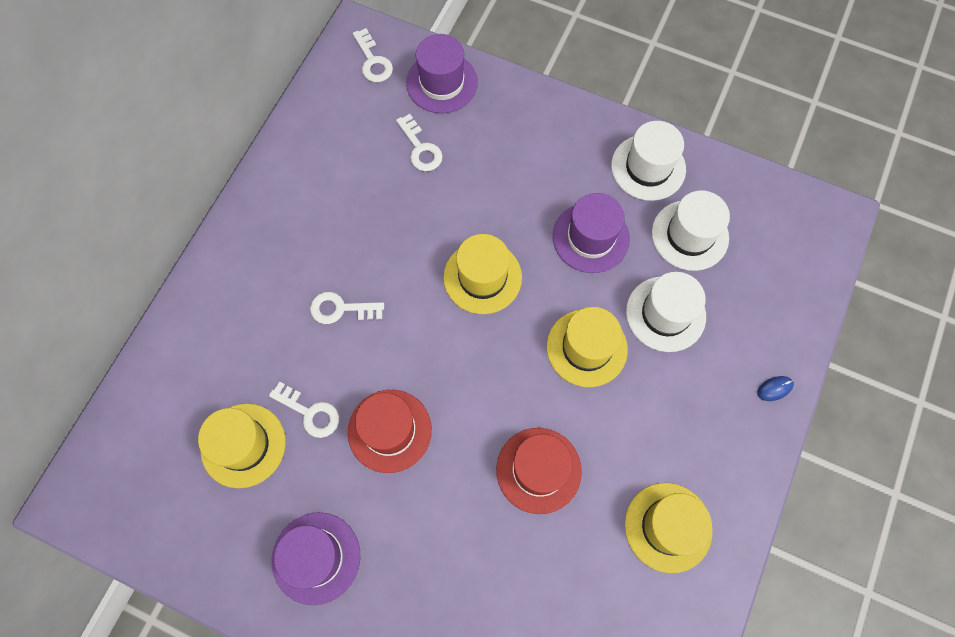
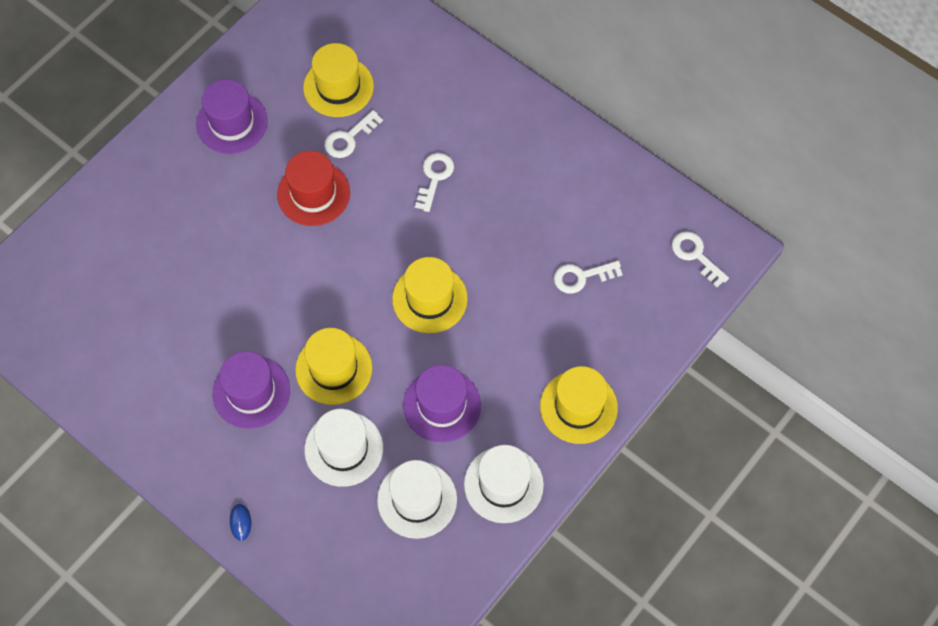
camera: 105 degrees right, 5 degrees down
white key [353,28,393,82] -> white key turned 60 degrees clockwise [672,232,729,287]
purple hat [406,34,478,113] -> purple hat moved to [213,351,290,429]
red hat [496,428,582,514] -> none
yellow hat [625,483,713,573] -> yellow hat moved to [540,366,618,444]

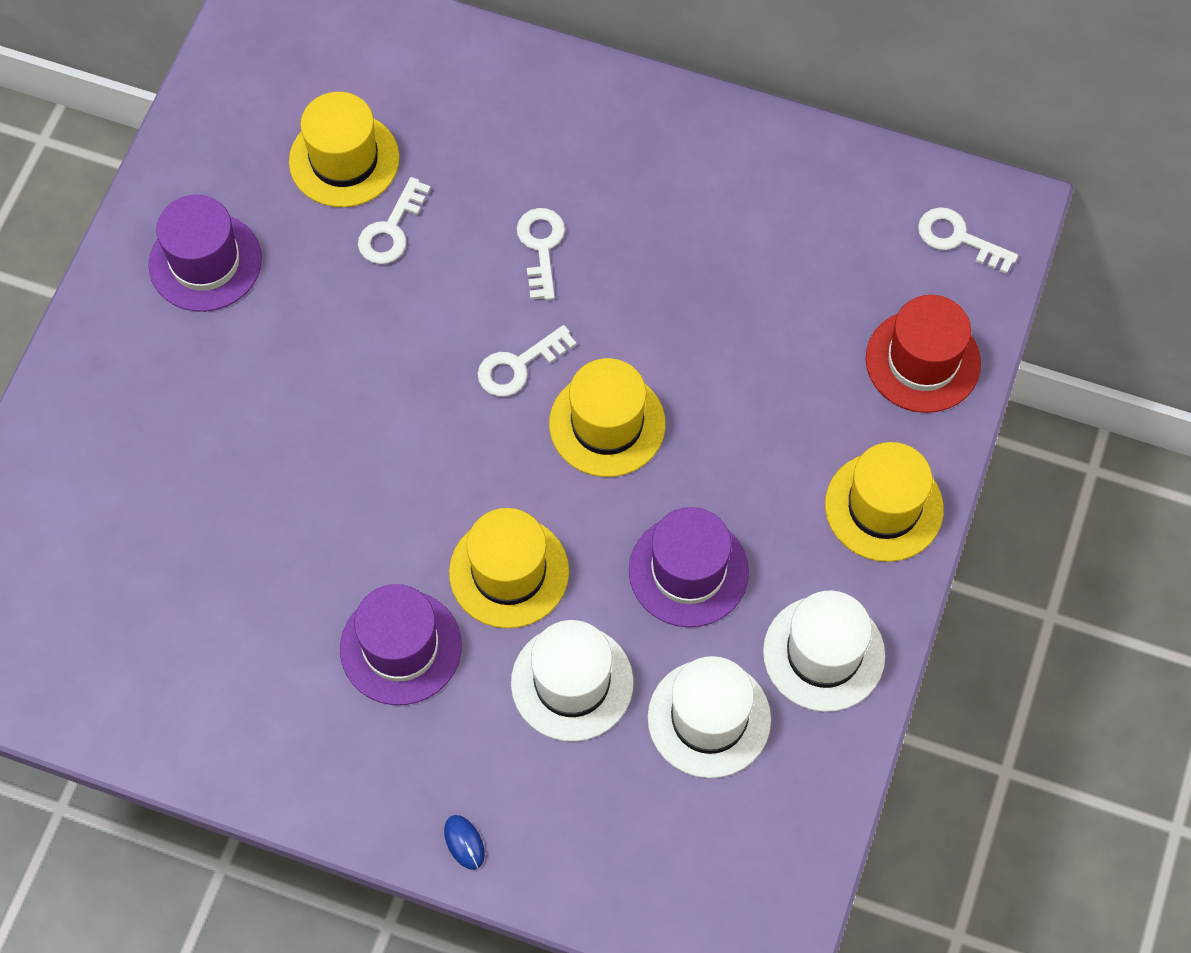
camera: 20 degrees left, 0 degrees up
red hat [277,151,350,226] -> red hat moved to [866,295,981,413]
white key [554,261,623,294] -> white key moved to [477,325,577,397]

